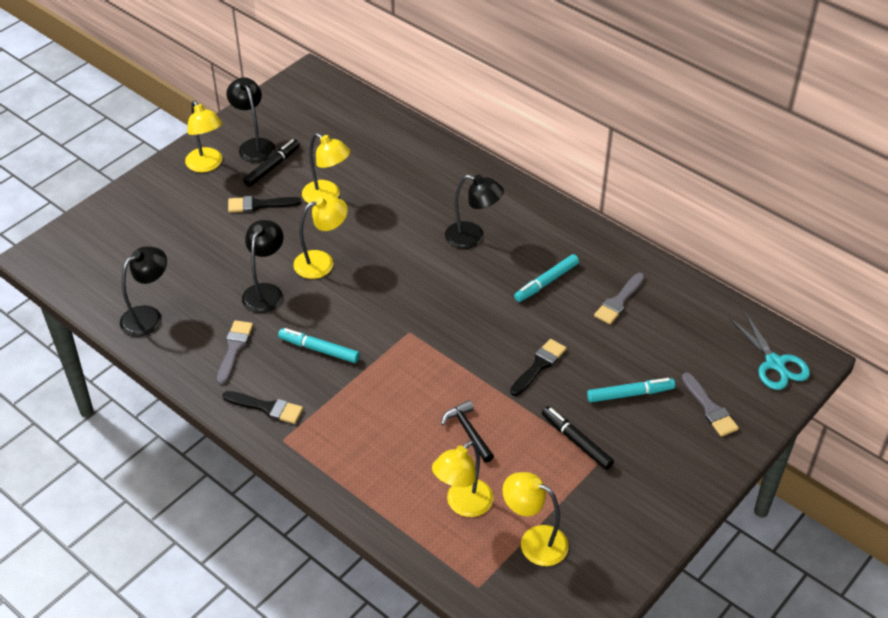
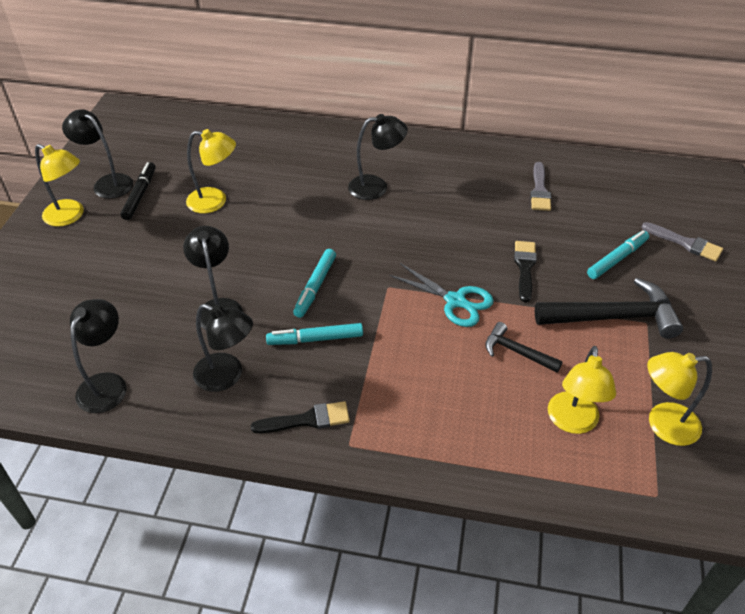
camera: 30 degrees left, 0 degrees up
grey brush [217,320,253,385] -> black lamp [193,304,253,392]
black brush [228,196,301,213] -> none
yellow lamp [293,196,348,279] -> none
turquoise marker [514,254,579,302] -> turquoise marker moved to [293,249,336,318]
black marker [542,406,614,470] -> black hammer [535,278,683,339]
turquoise scissors [729,312,810,390] -> turquoise scissors moved to [389,263,494,327]

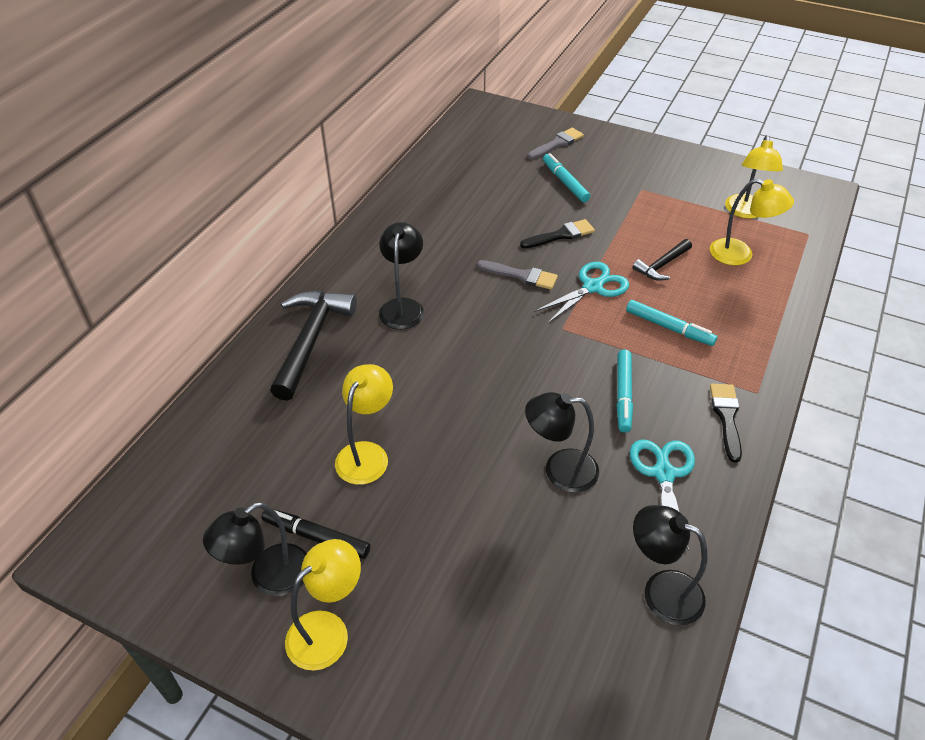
camera: 75 degrees left, 0 degrees up
black lamp [193,304,253,392] -> turquoise scissors [630,439,695,551]
turquoise marker [293,249,336,318] -> turquoise marker moved to [626,300,717,346]
black brush [514,241,537,303] -> black brush turned 135 degrees clockwise [520,219,595,248]
grey brush [530,162,551,211] -> grey brush moved to [477,260,558,290]
black hammer [535,278,683,339] -> black hammer moved to [270,291,357,401]

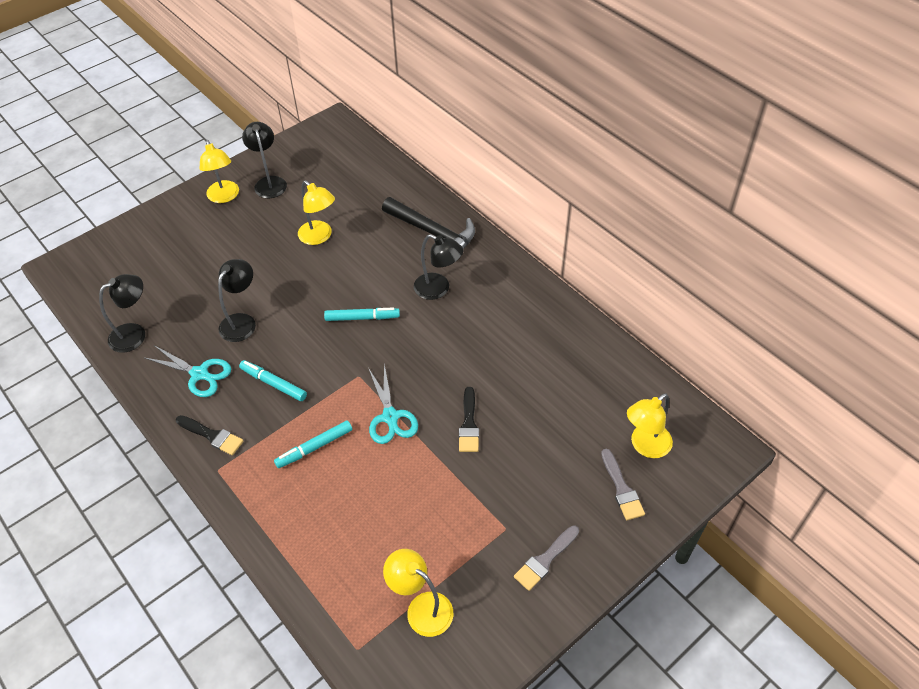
camera: 115 degrees right, 5 degrees up
black marker [261,509,370,559] -> none
grey brush [477,260,558,290] -> grey brush moved to [514,525,579,591]
turquoise marker [543,153,590,202] -> turquoise marker moved to [324,307,400,321]
black hammer [633,239,692,281] -> none
yellow lamp [710,179,794,266] -> yellow lamp moved to [627,393,673,458]

